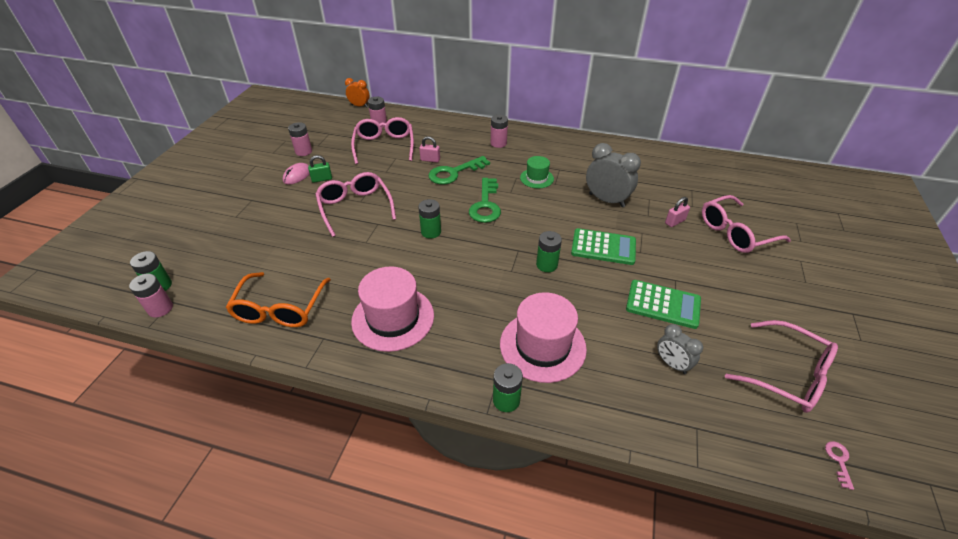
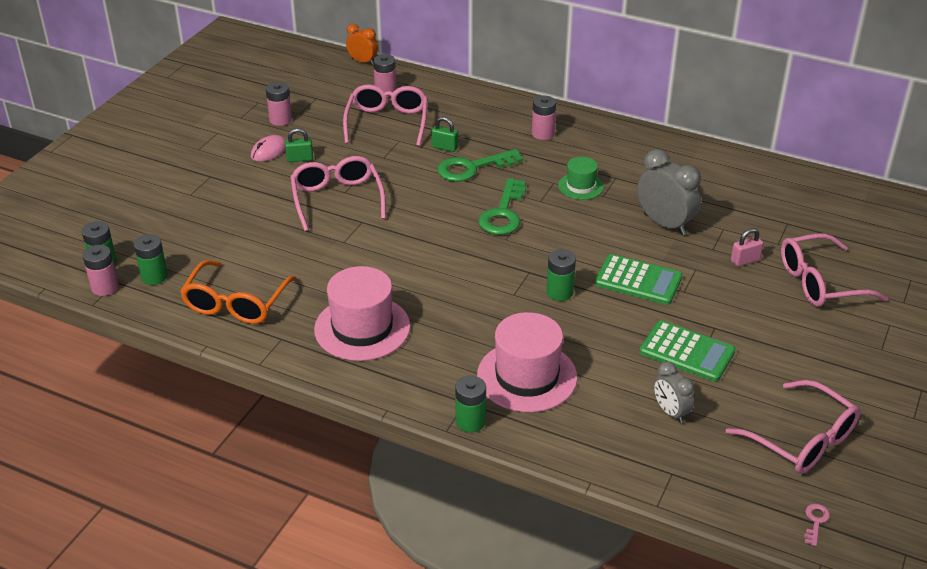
camera: 10 degrees right, 5 degrees down
green battery [418,199,441,239] -> green battery moved to [134,234,168,285]
pink padlock [419,136,440,163] -> green padlock [431,117,458,152]

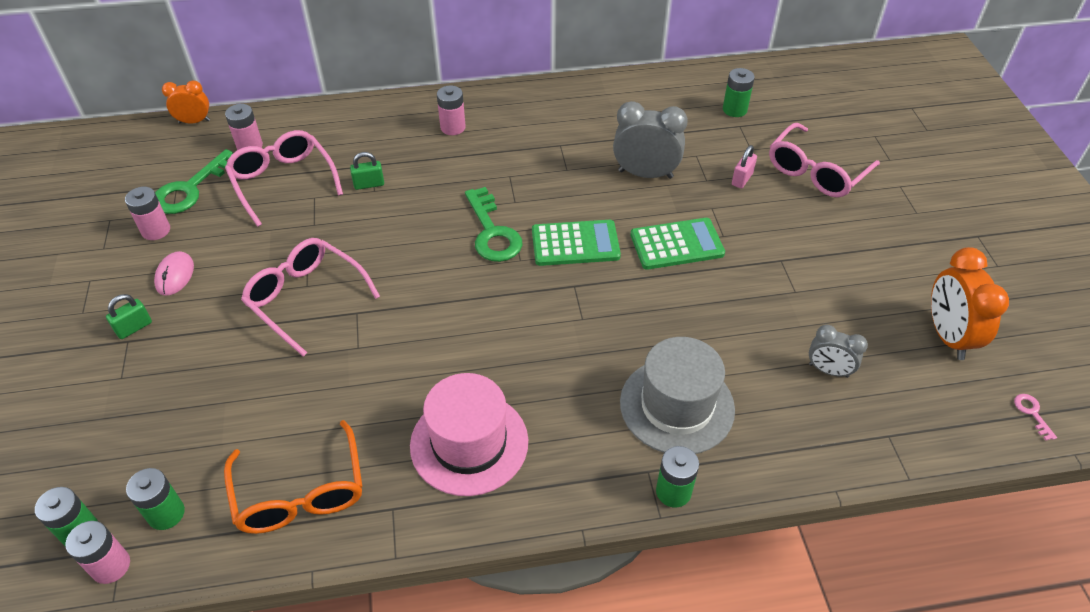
camera: 35 degrees left, 10 degrees up
green padlock [285,128,313,162] -> green padlock moved to [106,294,152,339]
green key [437,149,523,182] -> green key moved to [155,149,233,214]
pink hat [477,312,577,412] -> grey hat [620,337,735,454]
green battery [546,250,576,301] -> green battery moved to [723,68,755,117]
green hat [558,157,604,200] -> none
green calculator [639,320,735,382] -> green calculator moved to [532,220,621,266]
pink glasses [726,380,861,474] -> orange clock [931,247,1009,360]

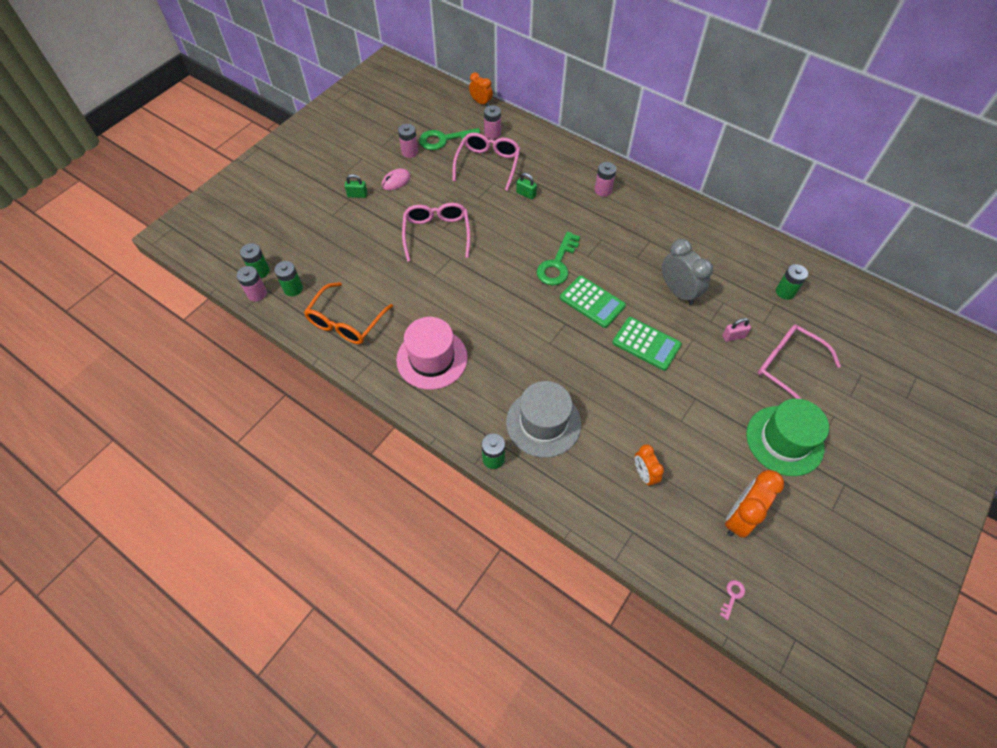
camera: 45 degrees right, 10 degrees up
pink glasses [769,123,880,198] -> pink glasses turned 45 degrees clockwise [758,324,841,399]
grey clock [809,325,868,378] -> orange clock [635,444,664,487]
none -> green hat [746,399,829,476]

